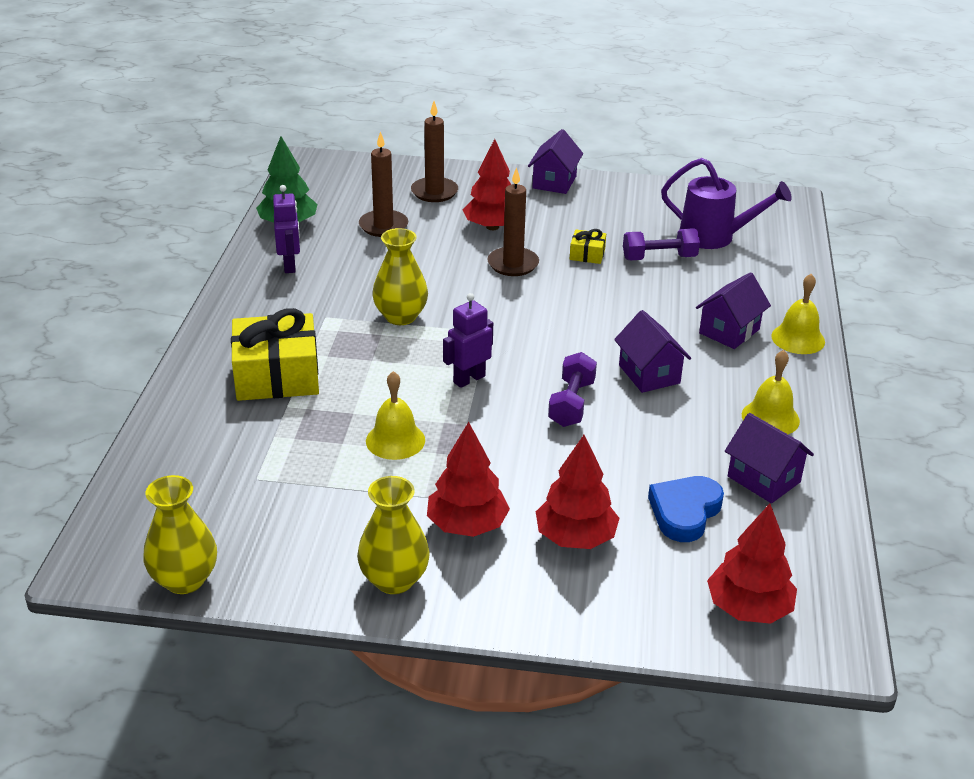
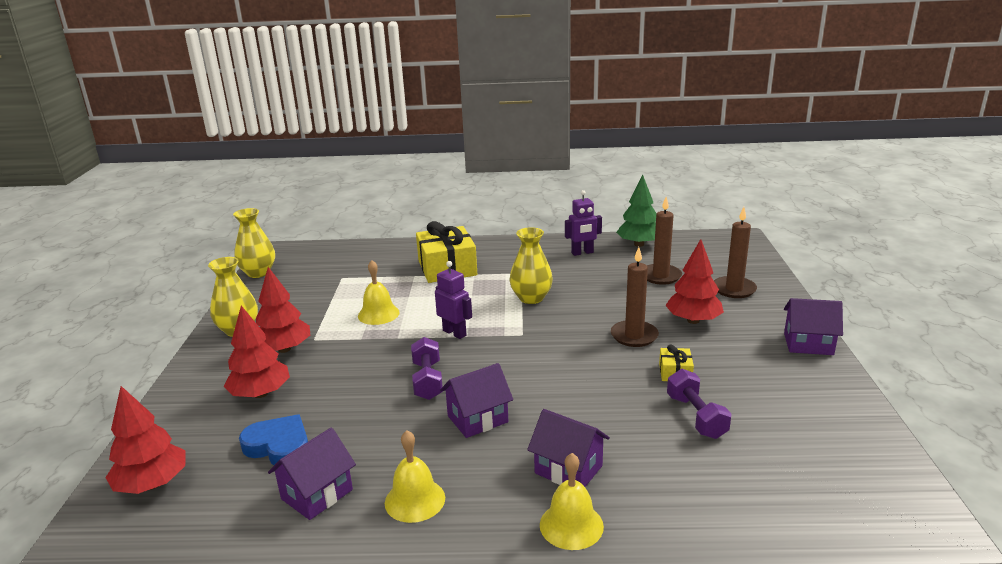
camera: 85 degrees right, 10 degrees down
purple dumbbell [548,352,597,427] -> purple dumbbell turned 75 degrees clockwise [411,337,443,400]
purple watering can [661,158,792,249] -> none

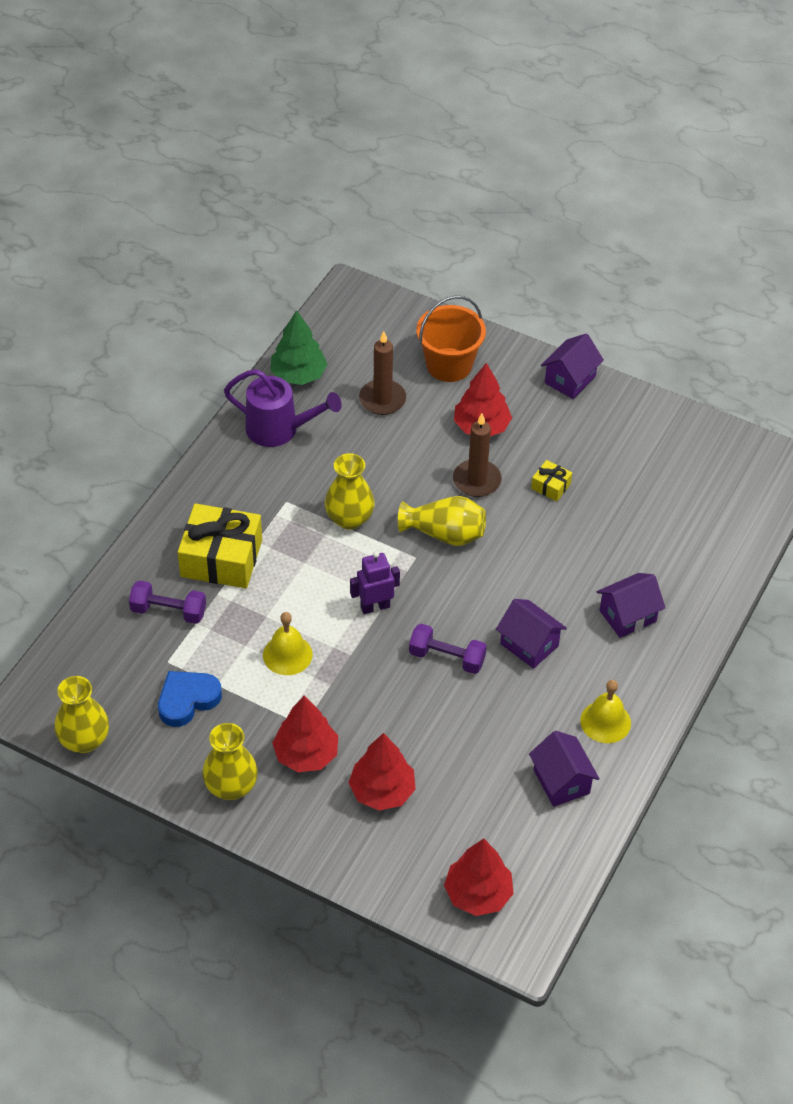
camera: 65 degrees left, 25 degrees up
blue heart [239,415,308,465] -> blue heart moved to [158,671,222,727]
purple house [440,363,513,438] -> purple house turned 45 degrees counterclockwise [496,599,567,669]
yellow bell [540,453,604,550] -> none
purple robot [565,190,602,256] -> purple watering can [224,369,342,447]
purple dumbbell [667,369,731,439] -> purple dumbbell moved to [129,580,206,624]
brown candle [714,207,757,298] -> orange bucket [416,296,486,382]
none -> yellow vase [398,496,486,546]

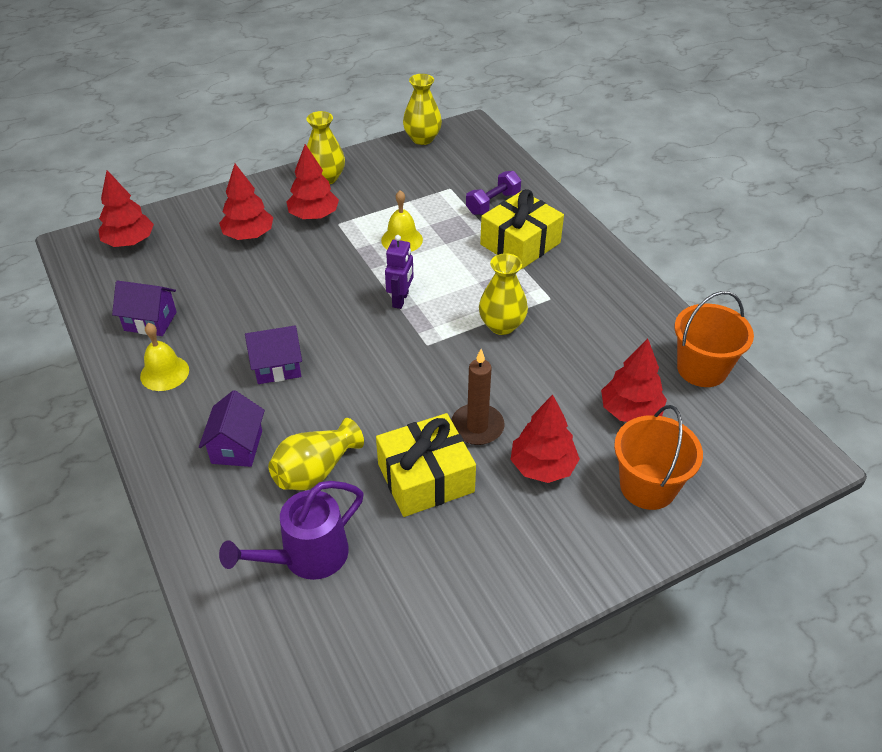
camera: 125 degrees right, 5 degrees down
blue heart [158,671,222,727] -> none
purple watering can [224,369,342,447] -> purple watering can moved to [219,481,364,580]
green tree [270,310,328,385] -> orange bucket [675,291,754,387]
brown candle [359,331,406,415] -> red tree [601,338,667,422]
yellow vase [398,496,486,546] -> yellow vase moved to [268,418,364,490]
purple dumbbell [409,624,487,674] -> none
yellow gift [531,460,572,501] -> yellow gift [376,413,476,517], size x2.20
purple house [541,333,604,399] -> none

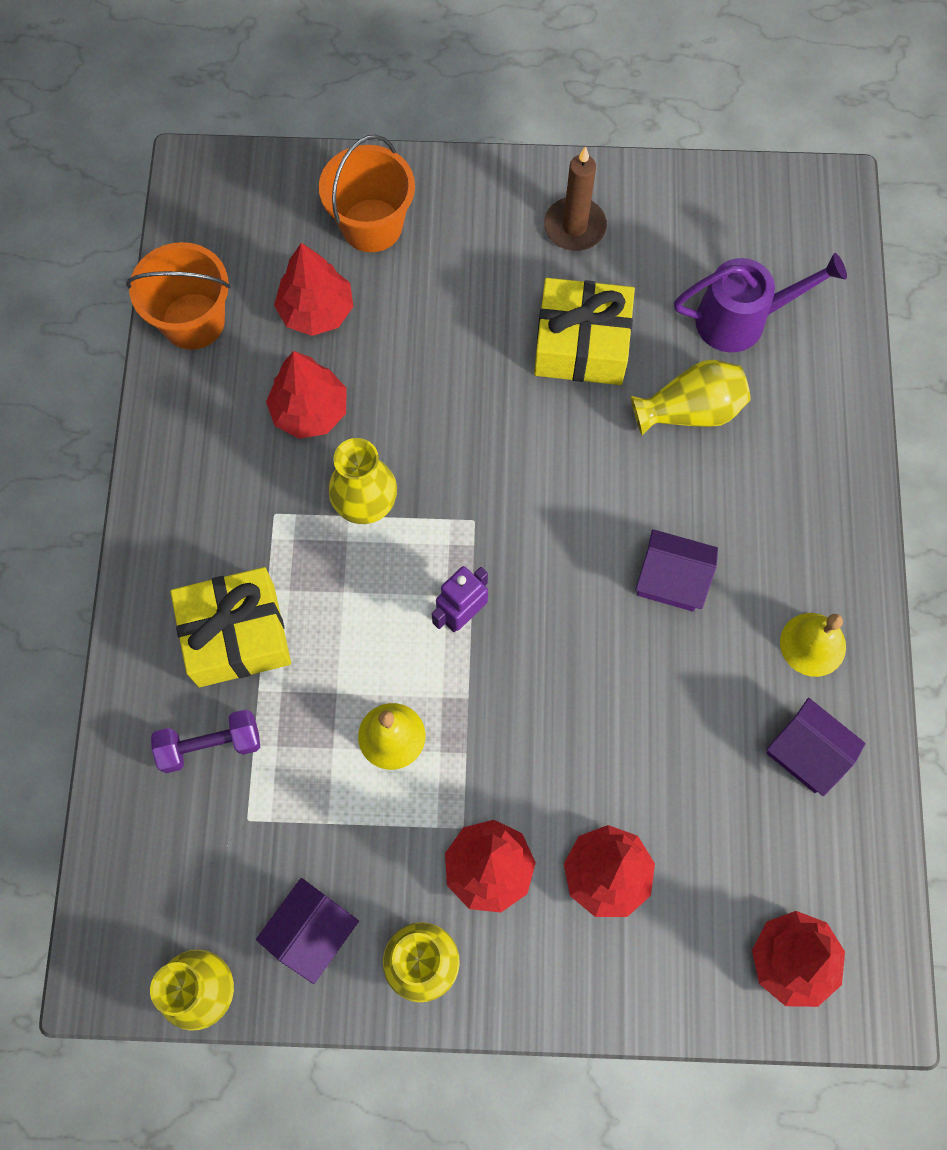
camera: 150 degrees left, 25 degrees up
purple house [199,390,265,467] -> purple house moved to [256,878,359,984]
brown candle [451,349,505,445] -> brown candle moved to [544,146,607,251]
red tree [511,394,580,483] -> red tree moved to [266,351,347,439]

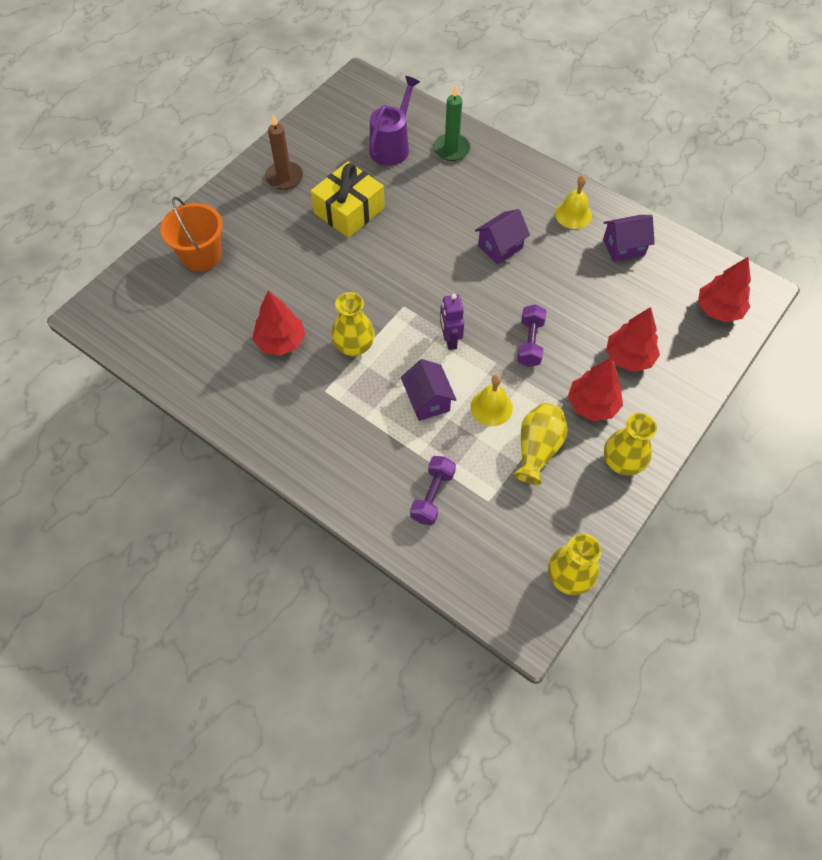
camera: 55 degrees left, 10 degrees down
orange bucket [126,242,230,350] -> none
yellow gift [170,567,291,687] -> none
purple house [256,878,359,984] -> purple house moved to [401,359,457,421]
red tree [274,243,354,336] -> none
yellow vase [631,360,751,435] -> yellow vase moved to [513,403,568,485]
none -> green candle [433,85,471,161]
none -> purple dumbbell [517,304,547,367]

